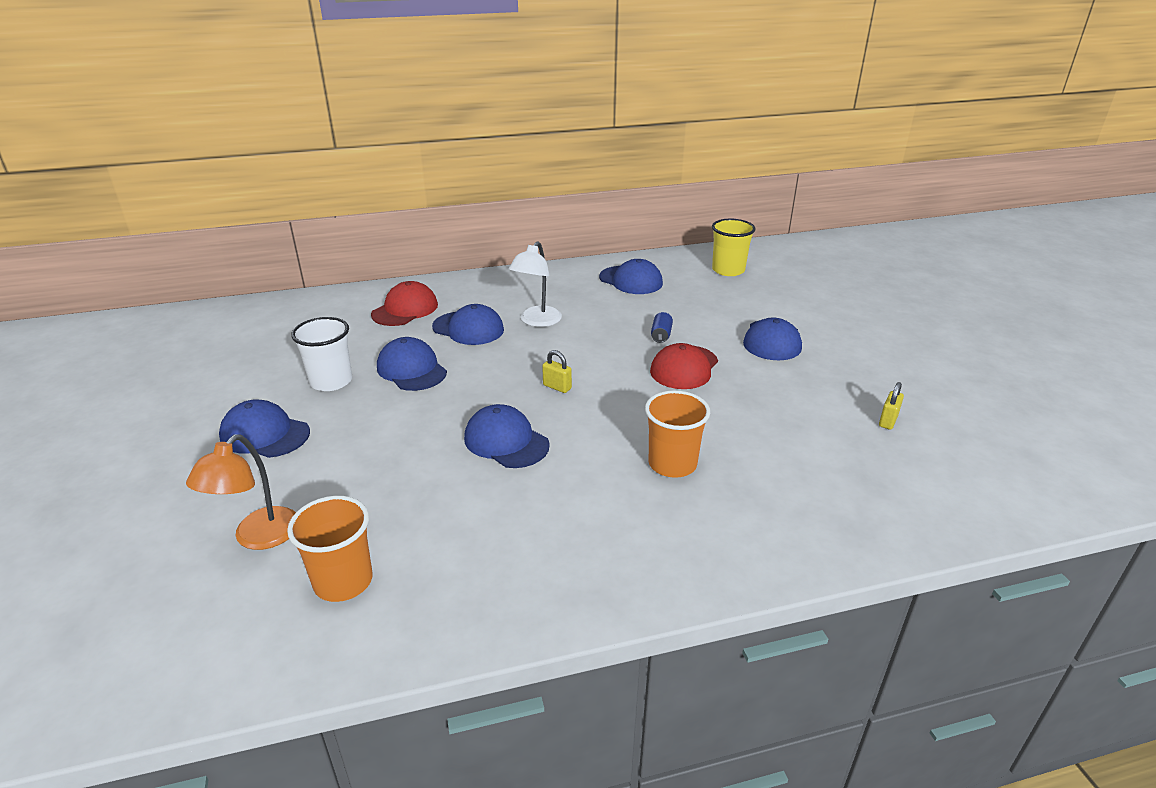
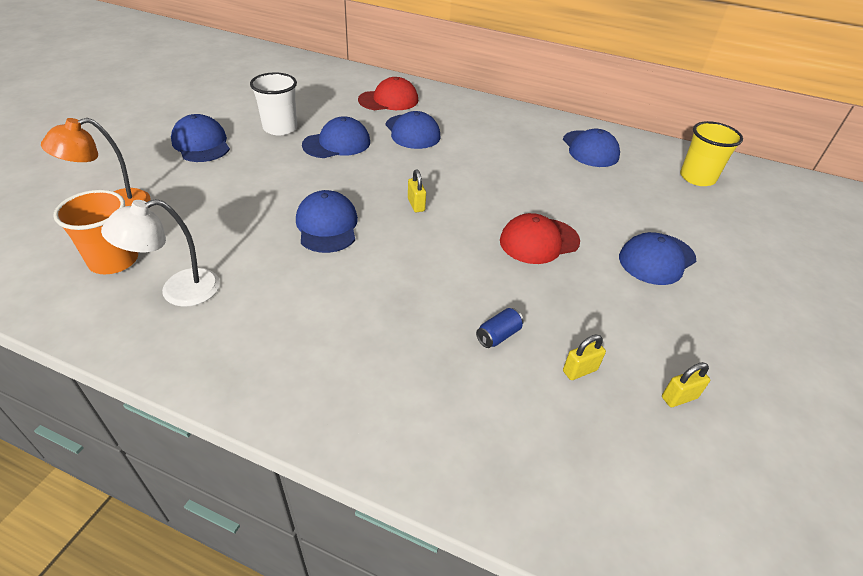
camera: 35 degrees right, 10 degrees up
blue cap [377,337,447,391] -> blue cap turned 60 degrees clockwise [302,116,370,158]
white lamp [509,241,562,327] -> white lamp moved to [101,199,220,307]
orange cup [645,390,710,478] -> none
blue can [651,312,673,343] -> blue can moved to [476,308,524,348]
none -> yellow padlock [563,335,606,380]

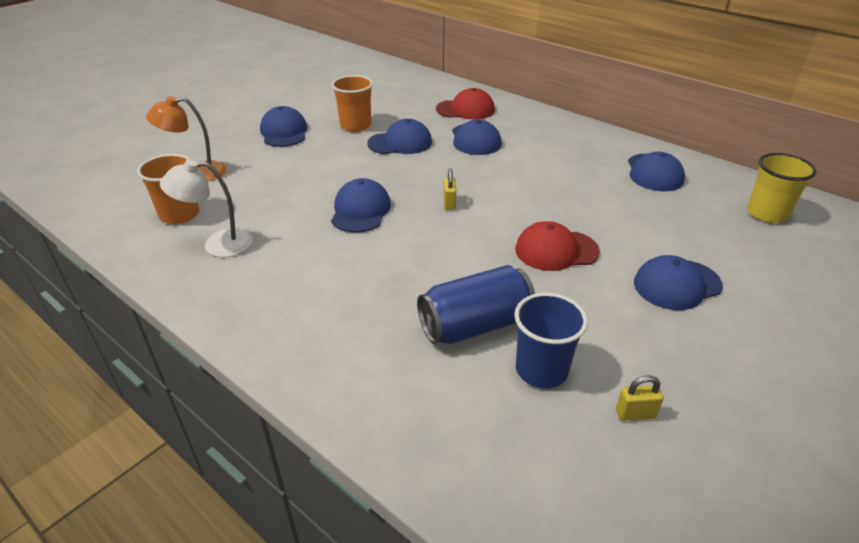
camera: 20 degrees right, 5 degrees down
white cup [250,72,297,135] -> orange cup [331,75,373,131]
blue can [476,308,524,348] -> blue can [417,265,535,344], size x2.36
yellow padlock [563,335,606,380] -> blue cup [514,293,588,388]

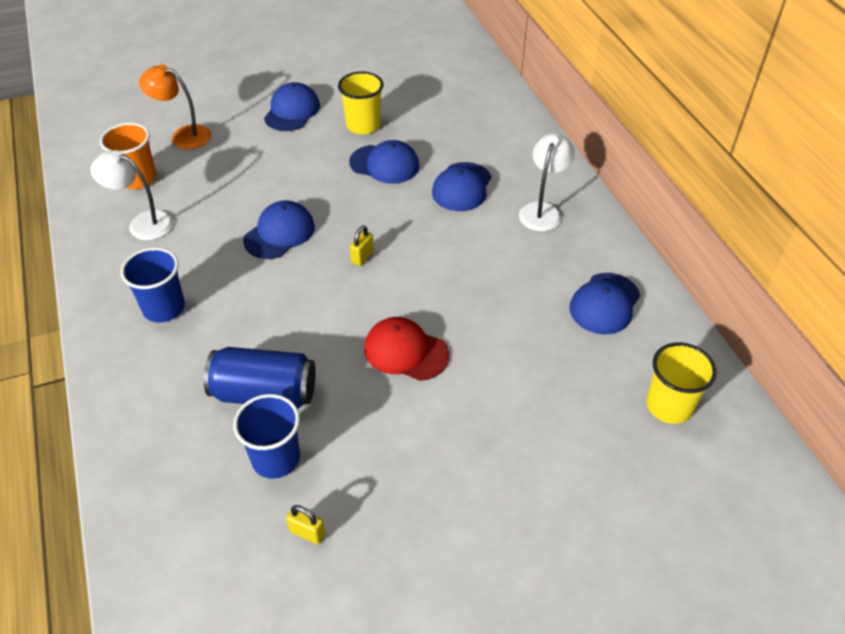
camera: 30 degrees right, 10 degrees up
orange cup [331,75,373,131] -> yellow cup [338,71,384,134]
red cap [436,88,495,120] -> none
blue cap [634,255,723,310] -> none
none -> blue cup [121,247,185,323]
none -> white lamp [519,133,575,231]

